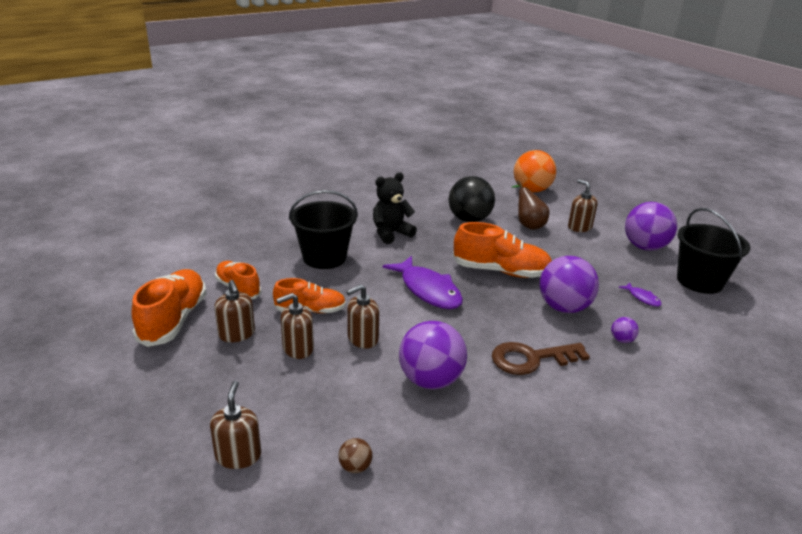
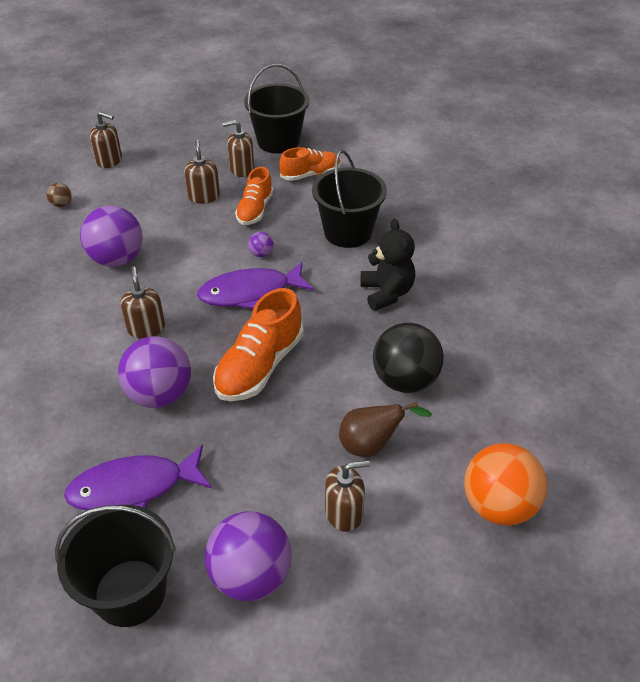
camera: 110 degrees right, 15 degrees up
orange shoe [132,269,206,347] -> black bucket [244,64,309,154]
brown soap dispenser [346,284,379,349] -> brown soap dispenser moved to [120,267,165,339]
brown key [492,342,590,375] -> none
purple ball [611,317,639,343] -> purple ball moved to [248,232,274,257]
purple fish [619,282,662,307] -> purple fish [64,445,212,510], size x2.25

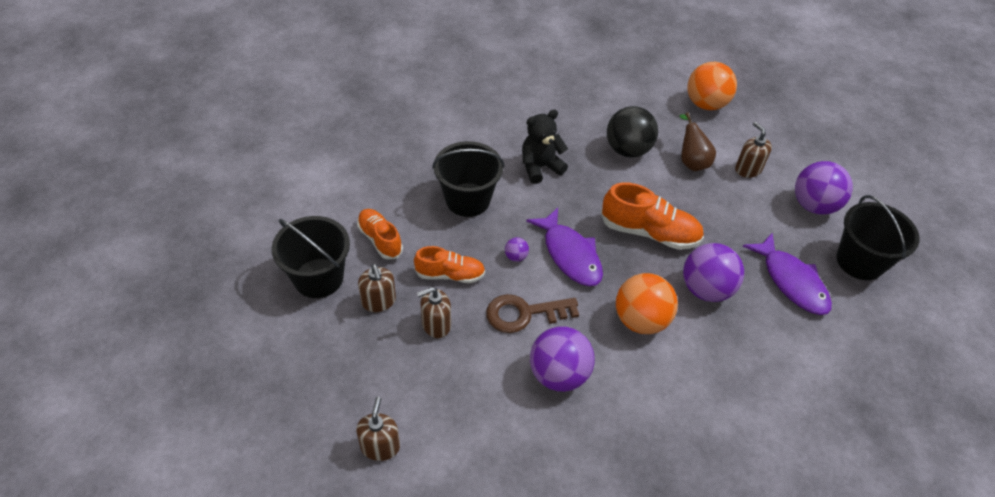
camera: 105 degrees left, 5 degrees up
brown ball [47,183,72,207] -> none
brown soap dispenser [120,267,165,339] -> orange ball [616,273,678,334]
none -> brown key [486,294,579,333]

